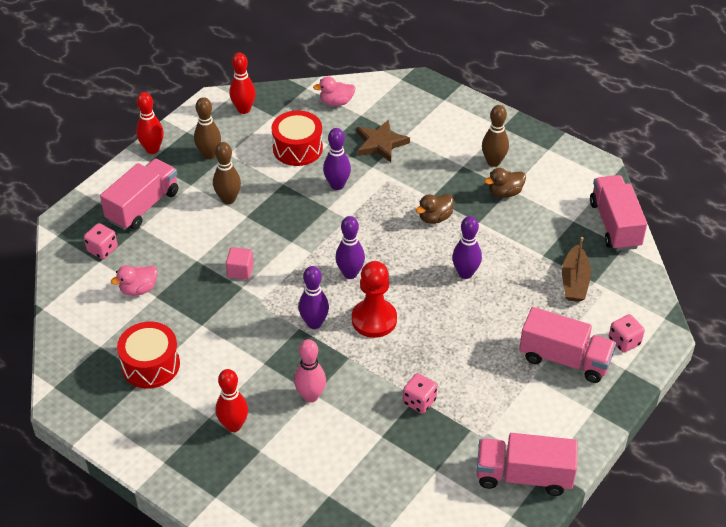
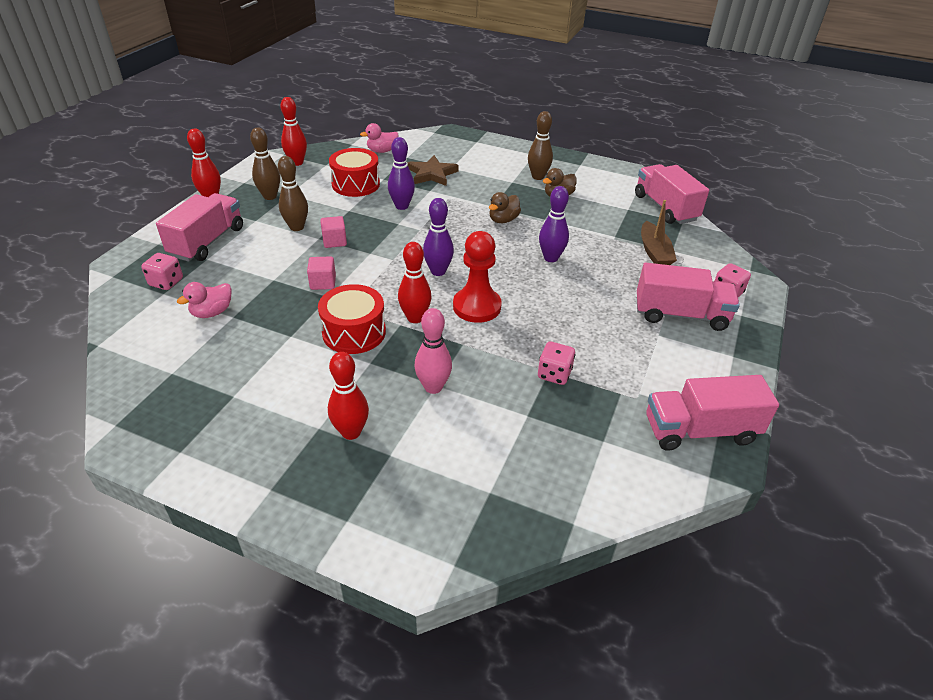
camera: 15 degrees left, 5 degrees down
red drum [117,322,180,389] -> red drum moved to [318,284,386,354]
purple bowling pin [299,266,329,329] -> red bowling pin [398,242,431,323]
none -> pink cube [320,216,347,248]

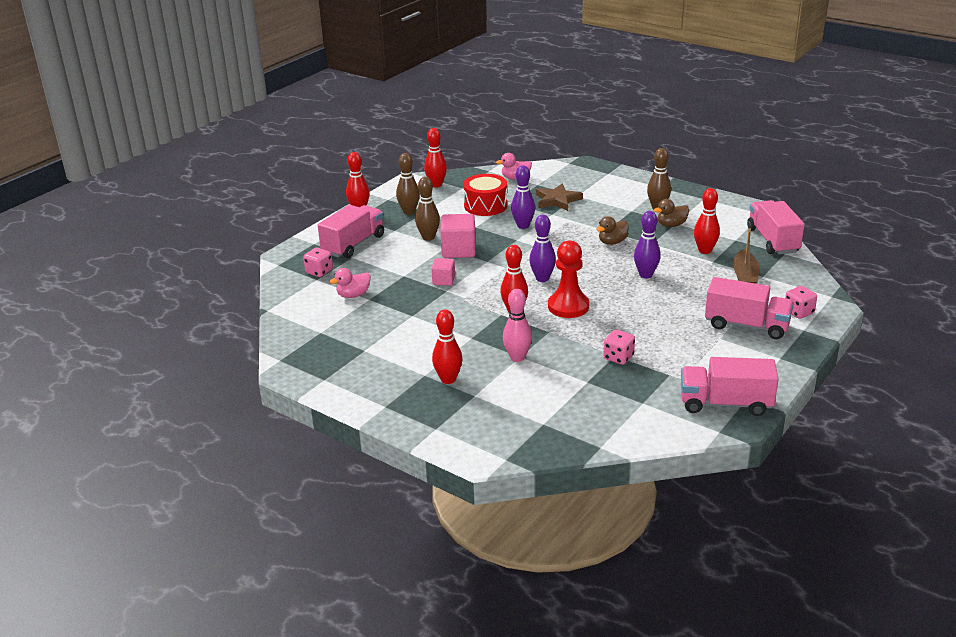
camera: 15 degrees right, 10 degrees down
red drum [318,284,386,354] -> none
pink cube [320,216,347,248] -> pink cube [440,214,476,258], size x1.71
none -> red bowling pin [694,188,720,254]

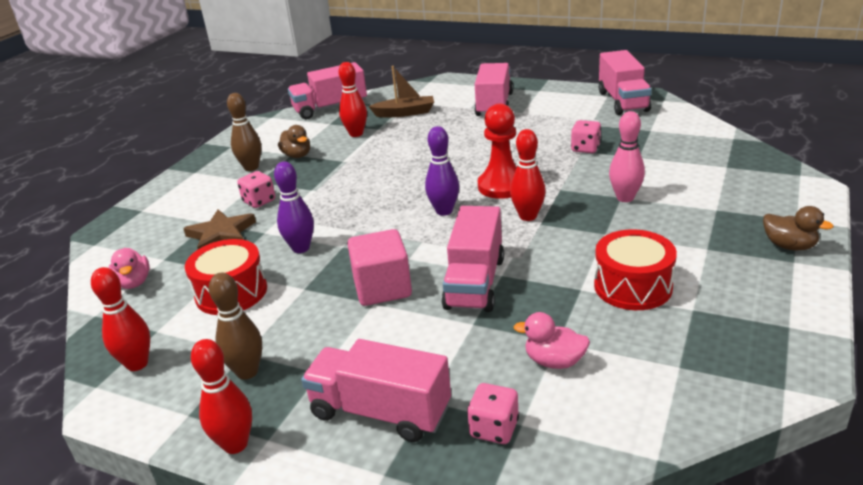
camera: 100 degrees left, 0 degrees up
pink duck [329,268,371,298] -> pink duck turned 150 degrees clockwise [513,312,590,369]
brown bowling pin [415,177,440,241] -> none
pink cube [431,258,455,286] -> pink truck [442,206,504,312]
red bowling pin [432,309,462,384] -> none
brown duck [596,216,629,245] -> brown duck moved to [763,206,834,251]
purple bowling pin [634,211,661,278] -> none
pink dice [785,286,817,319] -> pink dice moved to [237,171,275,208]
none -> red drum [594,229,677,310]

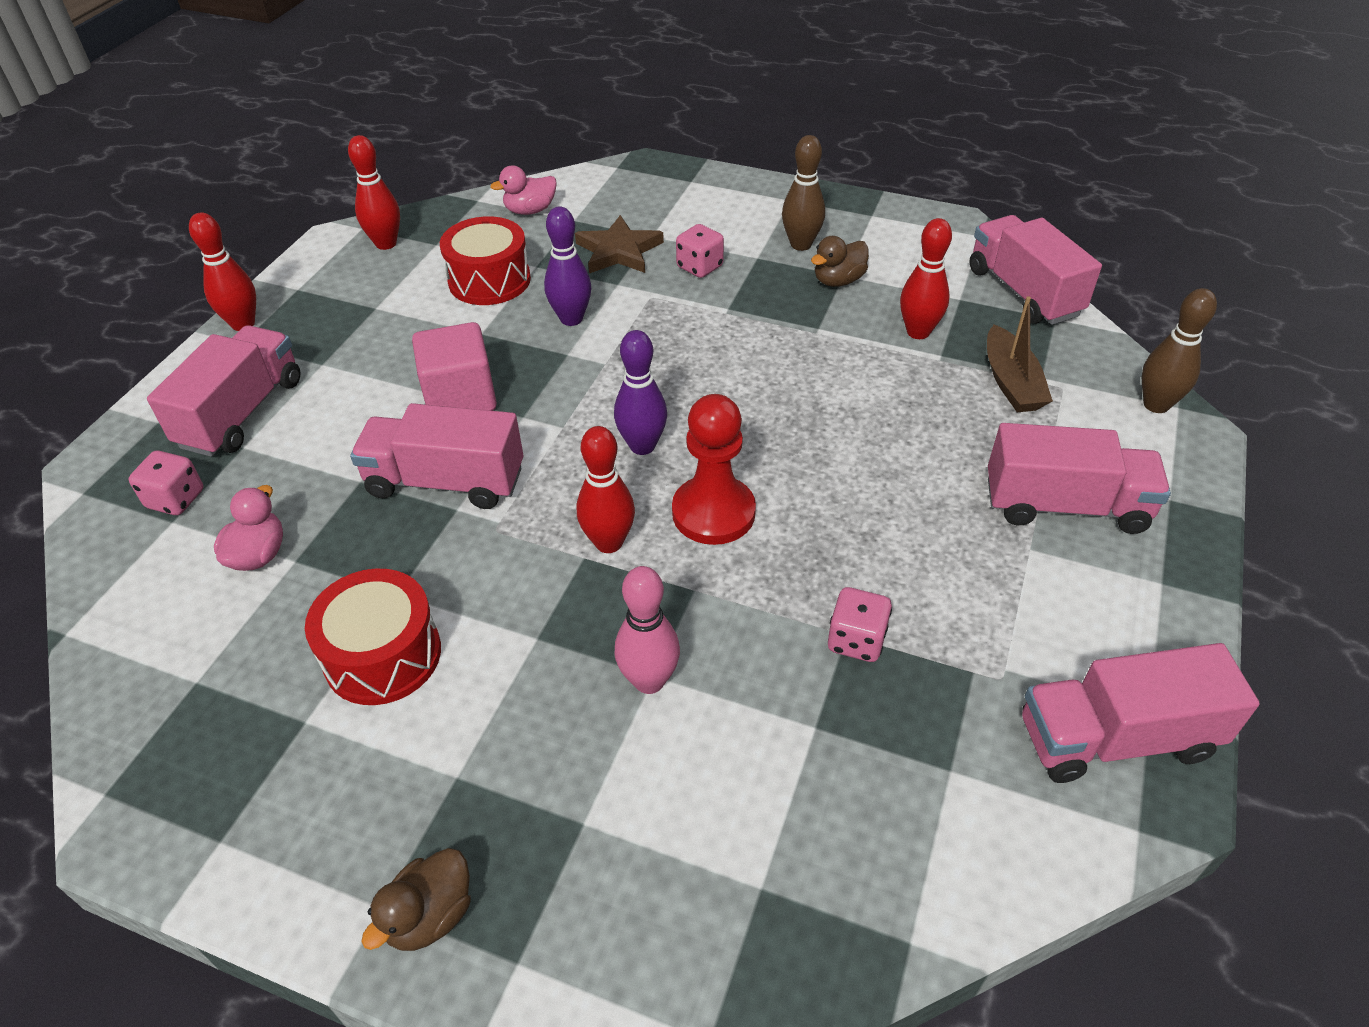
camera: 85 degrees right, 15 degrees up
brown bowling pin [209,273,262,380] -> brown bowling pin moved to [1142,288,1217,413]

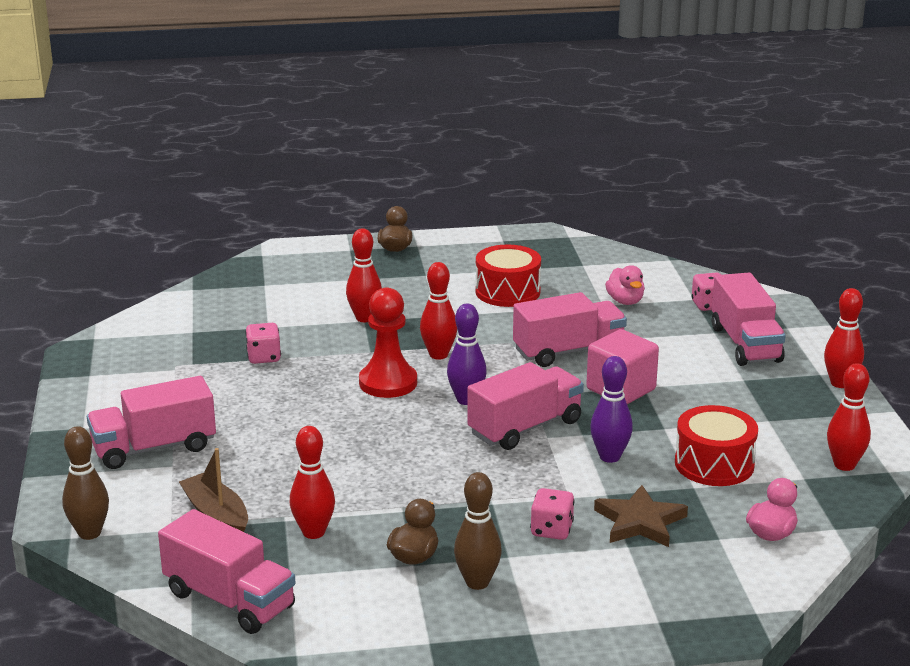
camera: 150 degrees right, 20 degrees down
pink bowling pin [614,566,680,694] -> red bowling pin [346,228,382,322]
pink truck [1022,643,1260,783] -> pink truck moved to [467,362,584,450]

